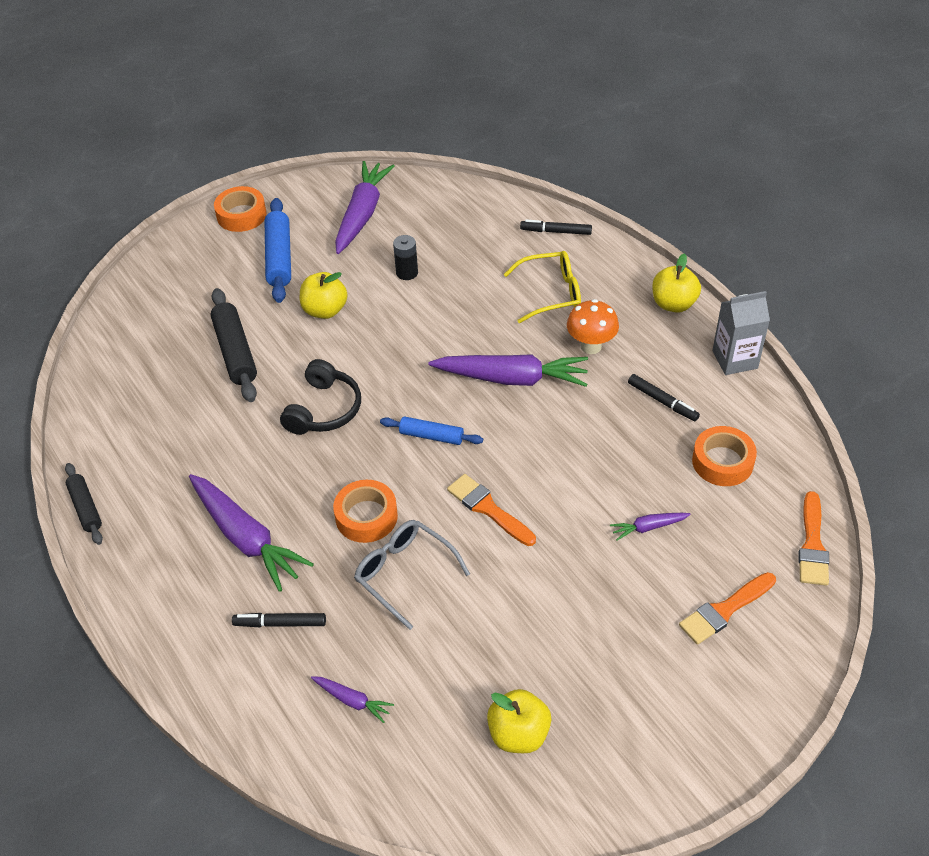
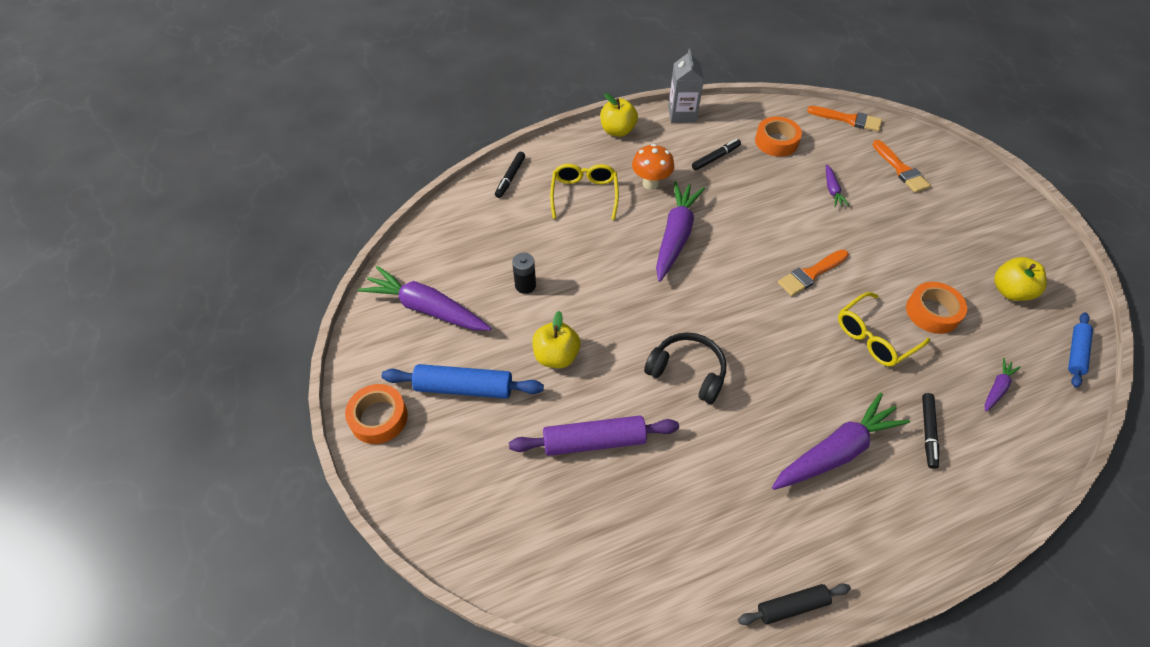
camera: 80 degrees left, 5 degrees up
black rolling pin [211,288,257,402] -> purple rolling pin [509,415,679,456]
orange tape [333,480,398,543] -> orange tape moved to [906,282,967,334]
grey glasses [354,520,470,630] -> yellow glasses [838,292,930,367]
blue rolling pin [380,416,483,445] -> blue rolling pin moved to [1068,313,1093,388]

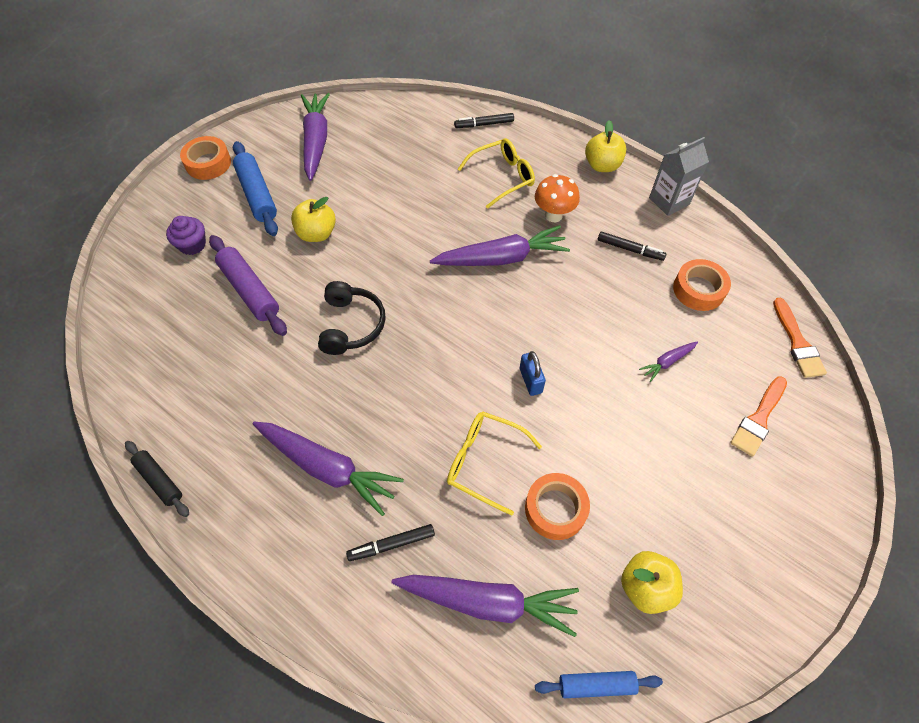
camera: 60 degrees right, 5 degrees up
black battery [512,253,536,294] -> none
orange brush [778,250,849,296] -> blue padlock [520,351,546,396]
purple carrot [985,358,1020,412] -> purple carrot [391,575,579,637], size x2.15
none -> purple cupcake [166,216,206,255]

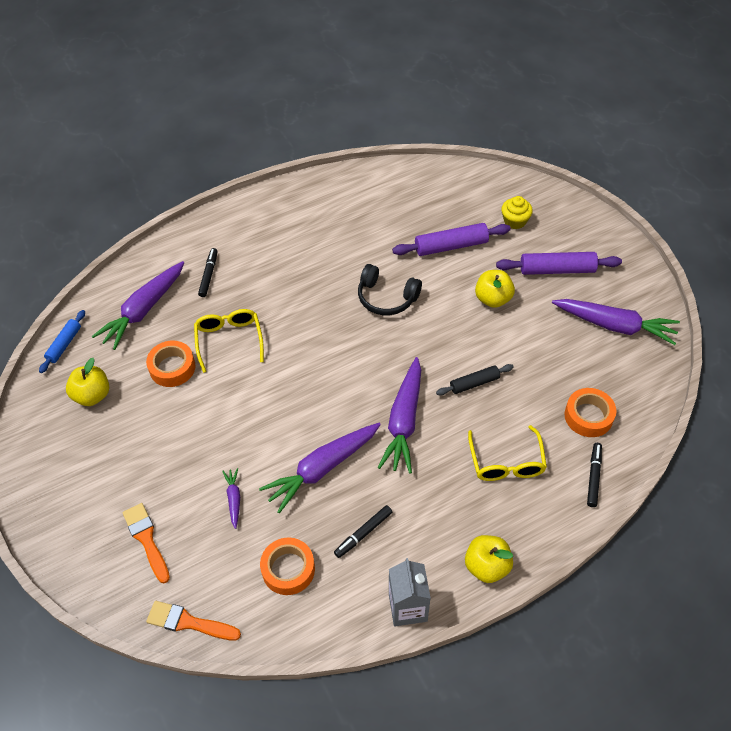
camera: 115 degrees right, 5 degrees down
black rolling pin [125,441,189,517] -> black rolling pin moved to [436,364,514,396]
purple cupcake [166,216,206,255] -> yellow cupcake [501,196,533,229]
orange tape [180,136,231,180] -> orange tape moved to [565,388,616,437]
blue rolling pin [233,141,278,236] -> purple rolling pin [496,252,622,275]
purple carrot [253,422,404,516] -> purple carrot moved to [259,423,381,513]
yellow glasses [447,411,542,516] -> yellow glasses turned 60 degrees counterclockwise [194,309,264,373]
blue padlock [520,351,546,396] -> none
orange mushroom [535,174,580,222] -> none

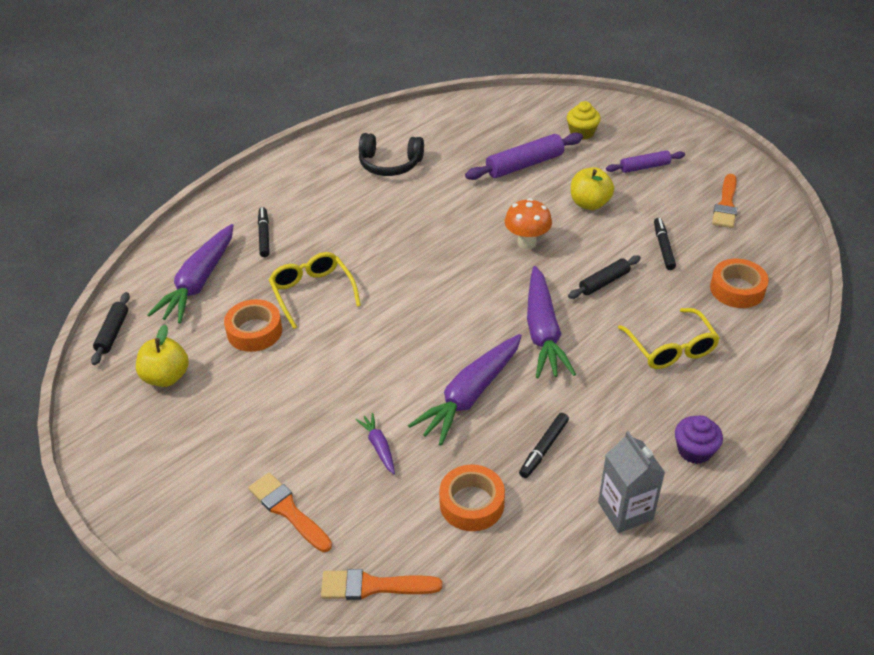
camera: 15 degrees left, 10 degrees down
blue rolling pin [39,310,85,373] -> black rolling pin [91,292,130,365]
black headphones [358,264,422,315] -> black headphones moved to [359,133,424,176]
yellow apple [465,535,513,583] -> purple cupcake [675,415,723,464]
purple rolling pin [496,252,622,275] -> purple rolling pin [606,150,685,173], size x0.62
purple carrot [552,299,680,345] -> orange brush [712,174,737,228]
black marker [587,443,602,507] -> black marker moved to [654,218,676,270]
none -> orange mushroom [505,198,552,249]

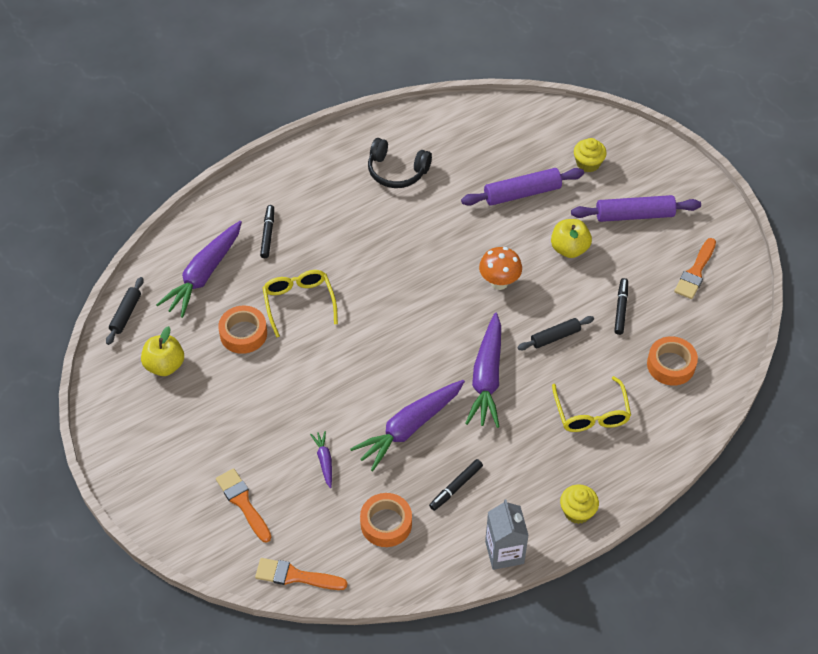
camera: 10 degrees right, 10 degrees up
purple rolling pin [606,150,685,173] -> purple rolling pin [571,195,701,222], size x1.61
purple cupcake [675,415,723,464] -> yellow cupcake [560,484,599,524]

